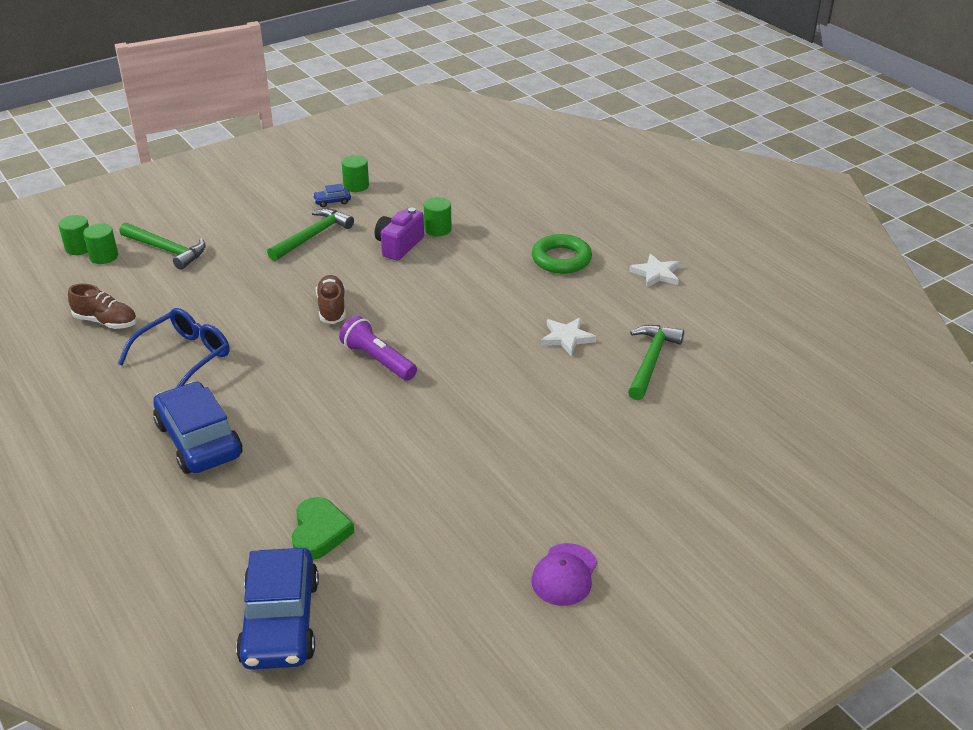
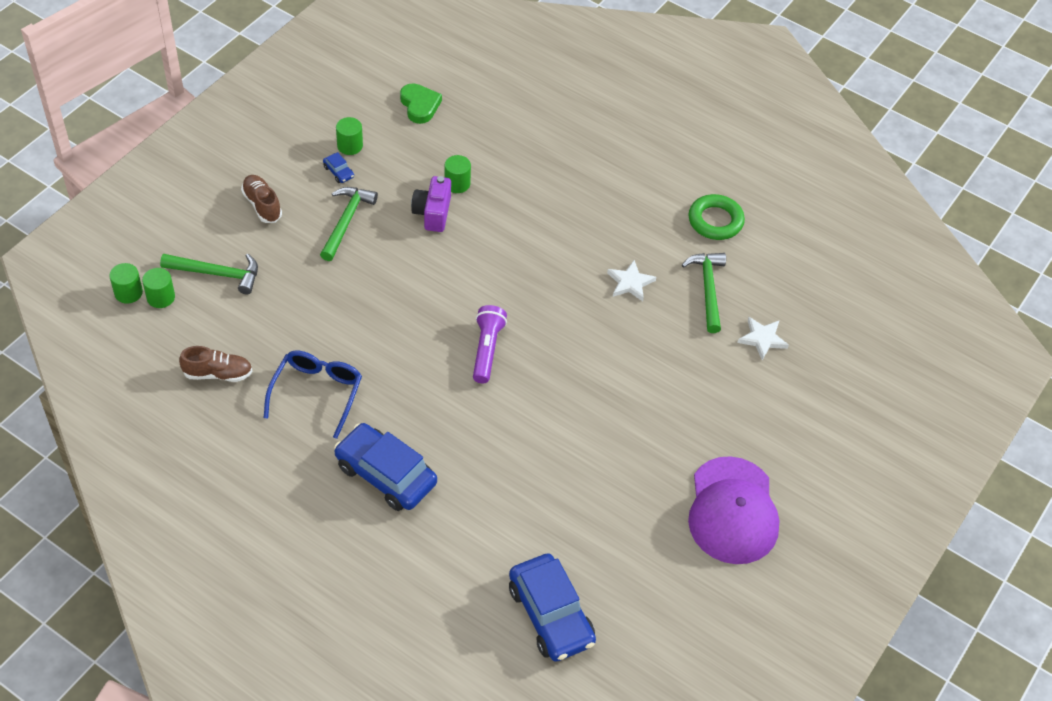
camera: 25 degrees left, 15 degrees up
green heart [292,497,354,560] -> green heart moved to [400,83,442,124]
blue car [313,184,351,207] -> blue car turned 90 degrees counterclockwise [323,152,354,183]
brown shoe [316,275,346,324] -> brown shoe moved to [241,175,282,223]
purple flashlight [339,316,417,381] -> purple flashlight turned 75 degrees clockwise [473,305,507,383]
green ring [532,234,592,274] -> green ring moved to [689,194,745,240]
purple cap [532,543,597,606] -> purple cap [688,456,780,564], size x1.94
white star [629,254,680,287] -> white star moved to [737,317,789,360]

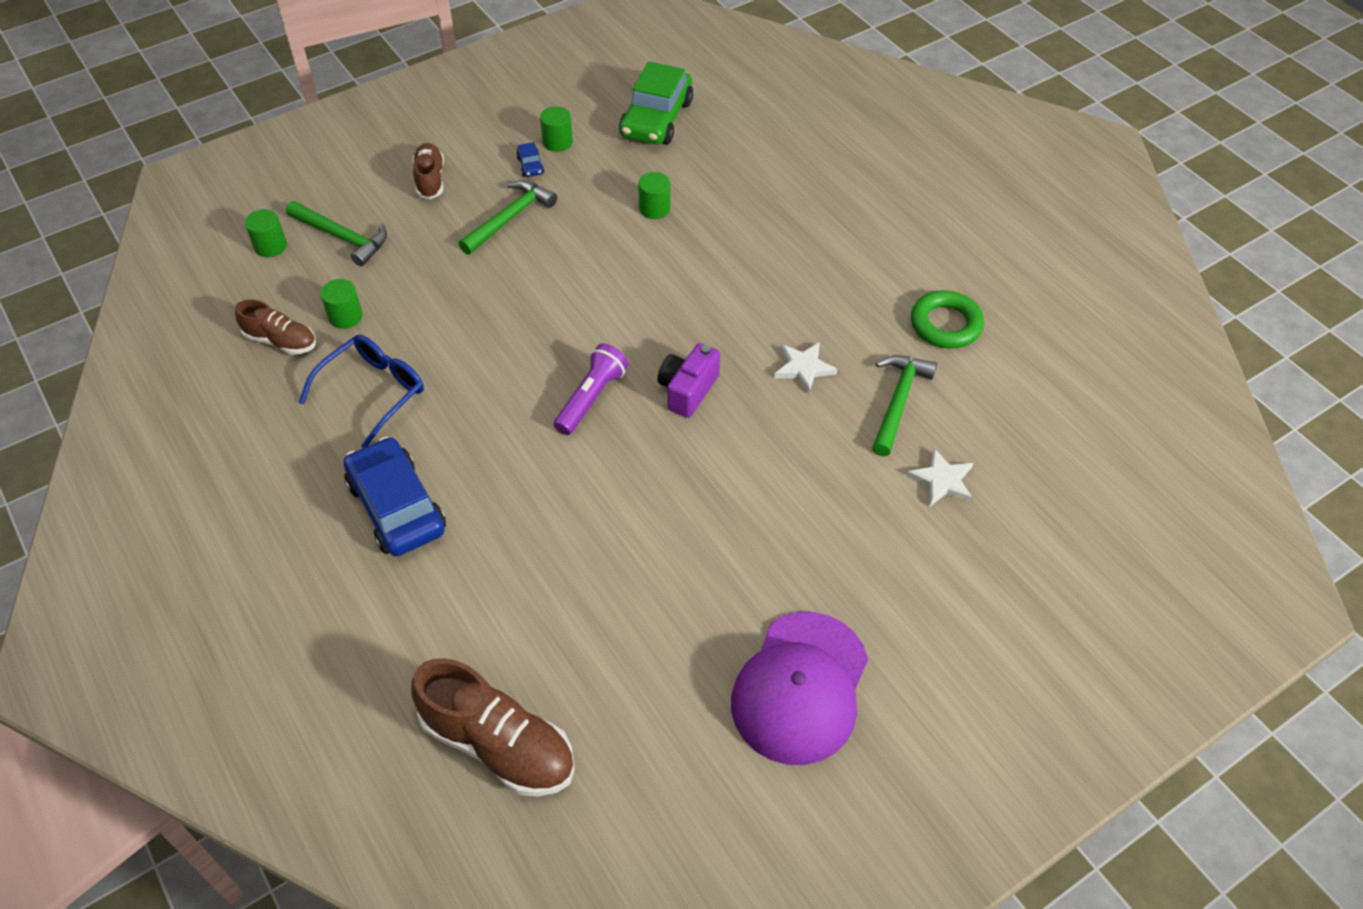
camera: 25 degrees right, 0 degrees up
green cylinder [109,263,143,304] -> green cylinder moved to [320,279,363,329]
green heart [400,83,442,124] -> green car [619,61,693,145]
purple camera [411,176,451,232] -> purple camera moved to [658,343,720,418]
blue car [509,553,596,662] -> brown shoe [411,658,574,796]

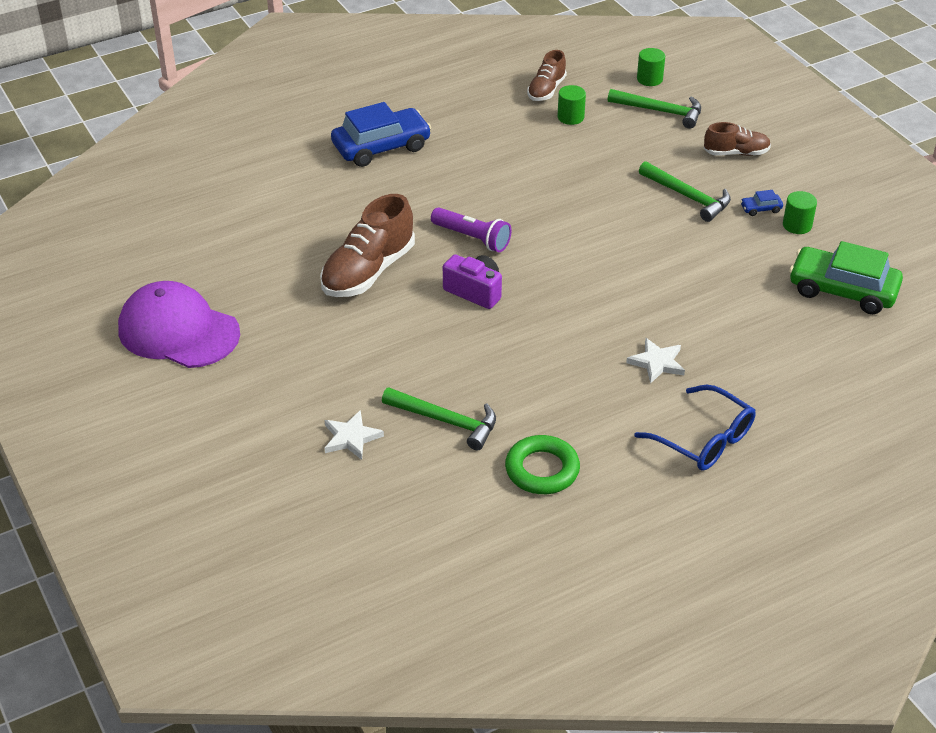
camera: 95 degrees right, 10 degrees down
green hammer [286,201,387,266] -> green hammer turned 105 degrees counterclockwise [608,89,701,129]
blue glasses [299,335,424,448] -> blue glasses moved to [635,385,756,471]
brown shoe [411,658,574,796] -> brown shoe moved to [320,194,415,297]
green cylinder [638,172,670,219] -> none
white star [774,342,838,394] -> white star moved to [626,338,685,384]

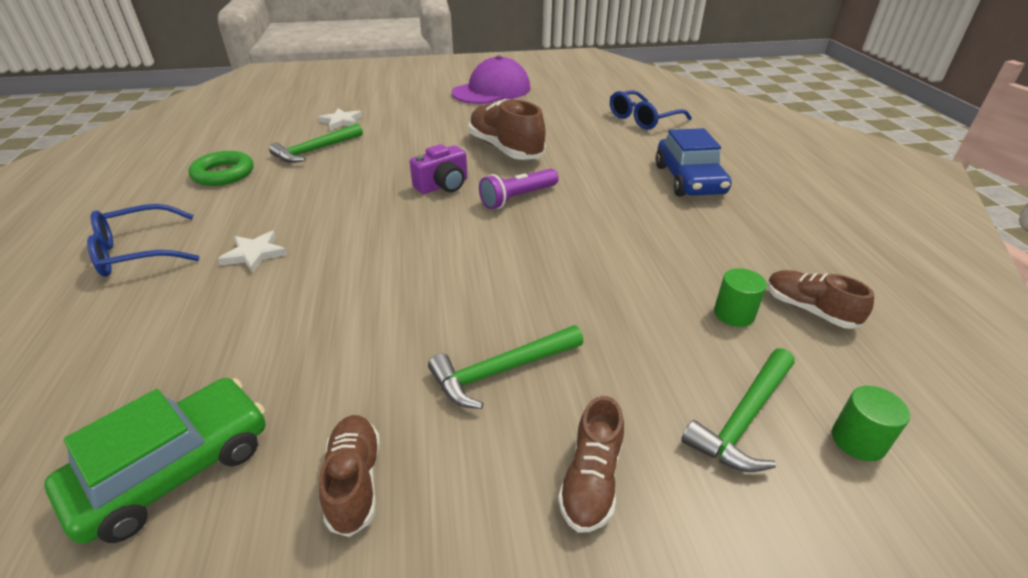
camera: 110 degrees right, 5 degrees down
blue car [740,190,783,216] -> none
green cylinder [783,191,817,234] -> brown shoe [319,415,380,537]
none -> blue glasses [610,90,692,130]

